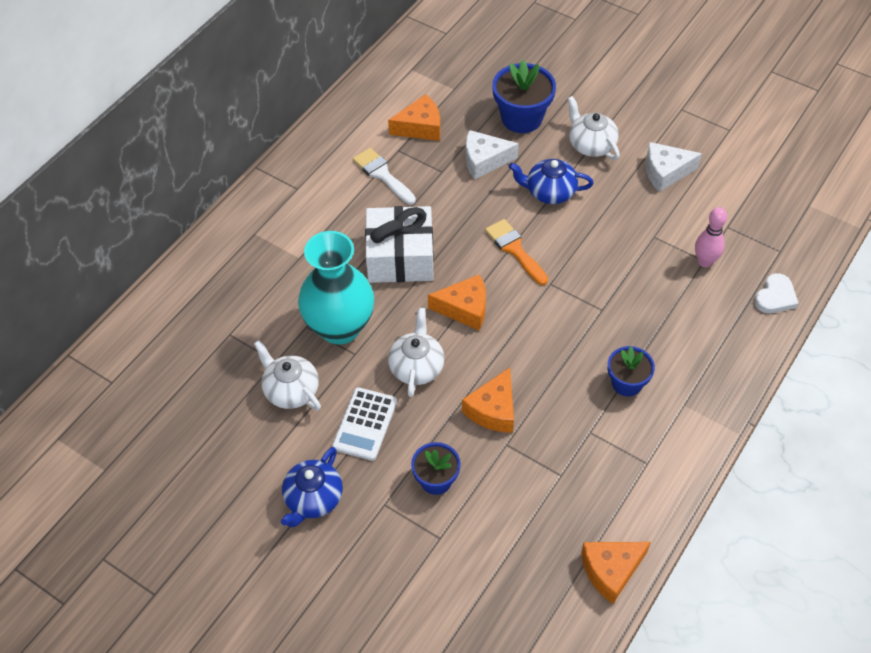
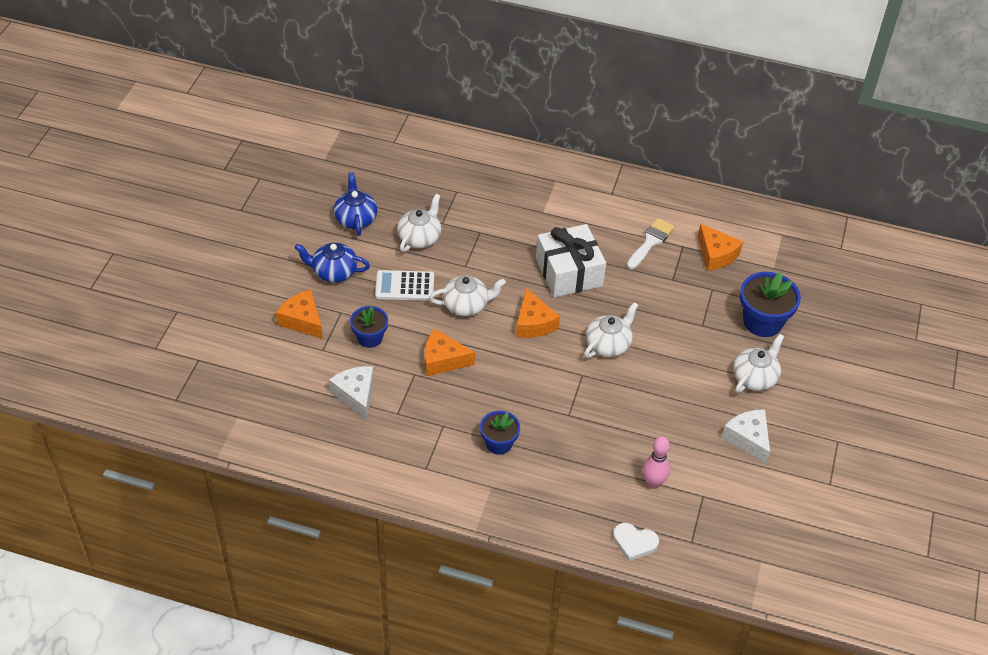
camera: 70 degrees right, 5 degrees down
turquoise vase [298,231,374,345] -> none
white cheese [466,130,519,180] -> white cheese moved to [329,366,374,420]
orange brush [485,219,548,285] -> white teapot [585,302,638,358]
blue teapot [509,159,594,204] -> blue teapot moved to [334,172,377,236]
orange cheese [581,542,651,604] -> orange cheese moved to [276,290,323,339]

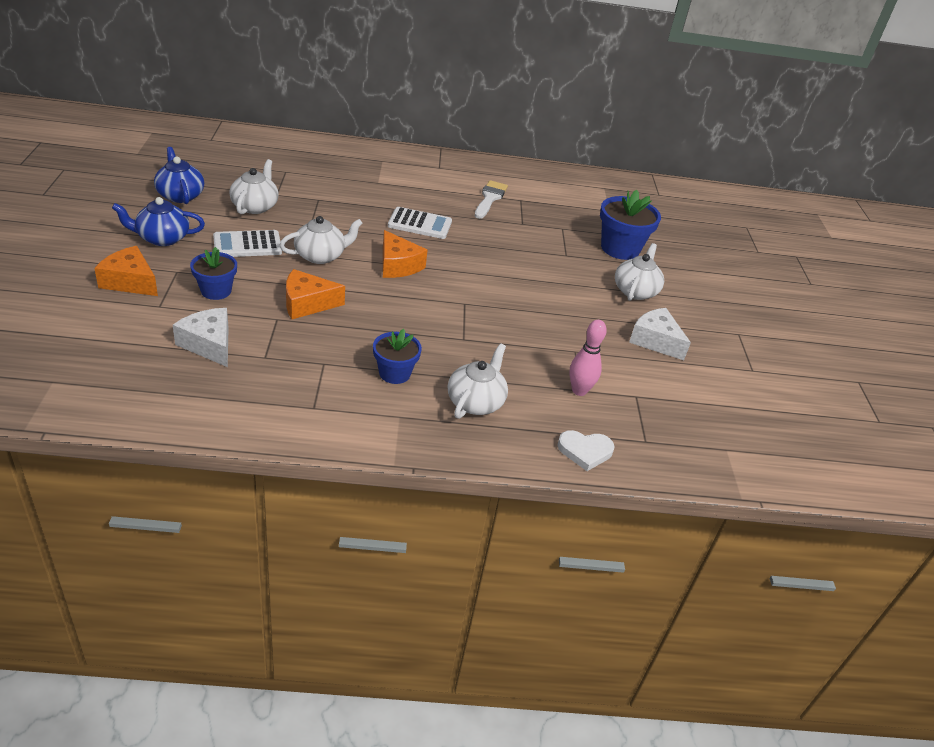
camera: 20 degrees left, 10 degrees down
white gift [536,224,606,297] -> white calculator [388,207,452,239]
white teapot [585,302,638,358] -> white teapot moved to [448,343,508,419]
orange cheese [698,224,743,271] -> none

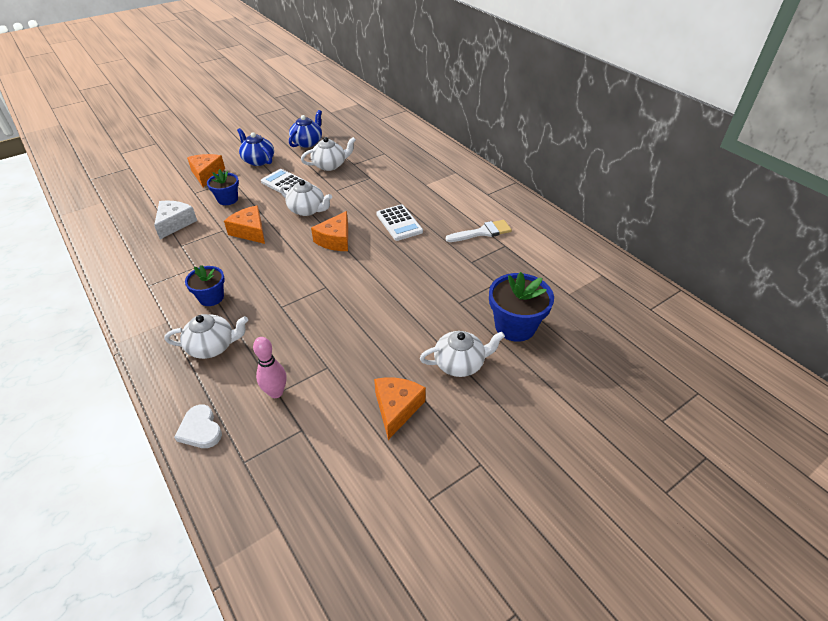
camera: 60 degrees right, 5 degrees up
white cheese [629,308,691,360] -> orange cheese [374,377,426,440]

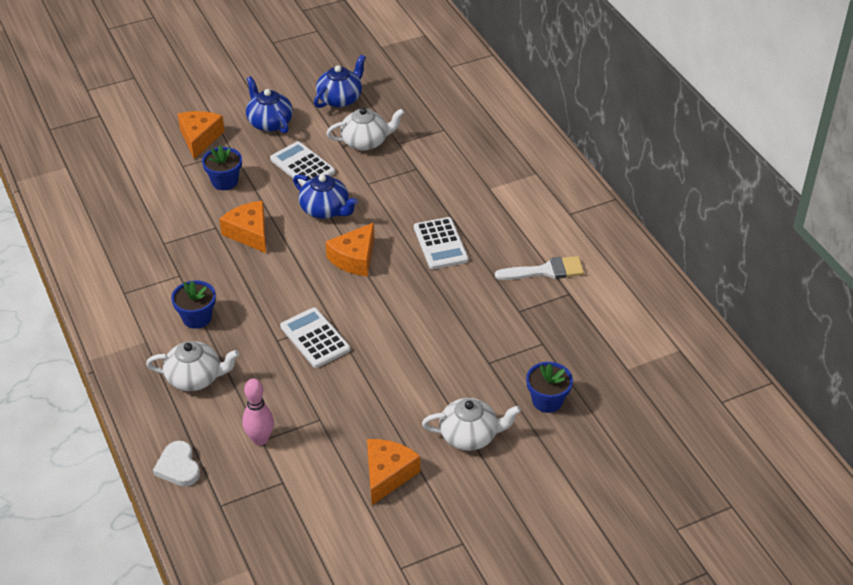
camera: 10 degrees right, 0 degrees up
white cheese [154,201,197,239] -> none
white teapot [280,180,332,216] -> blue teapot [293,174,358,219]
blue flower pot [489,272,554,342] -> blue flower pot [526,362,573,413], size x0.63
none -> white calculator [280,307,351,368]

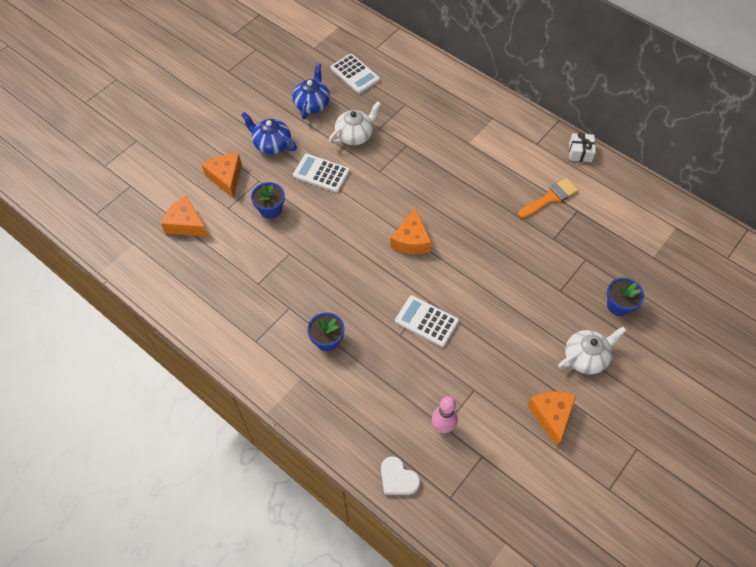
camera: 25 degrees left, 15 degrees up
white teapot [146,341,239,391] -> none
orange cheese [219,201,266,253] -> orange cheese moved to [161,196,208,237]
blue teapot [293,174,358,219] -> none
white calculator [414,217,469,269] -> white calculator moved to [330,54,380,94]
white brush [495,256,584,280] -> orange brush [518,178,578,218]
none -> white gift [569,132,596,162]

